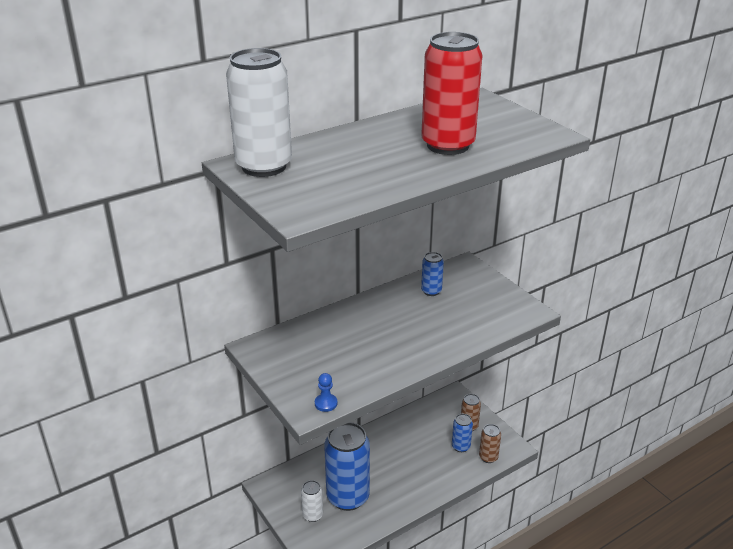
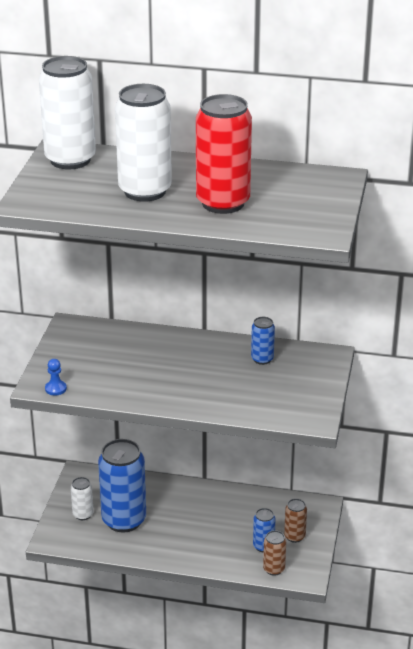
camera: 45 degrees right, 0 degrees up
none -> white can [115,84,172,202]

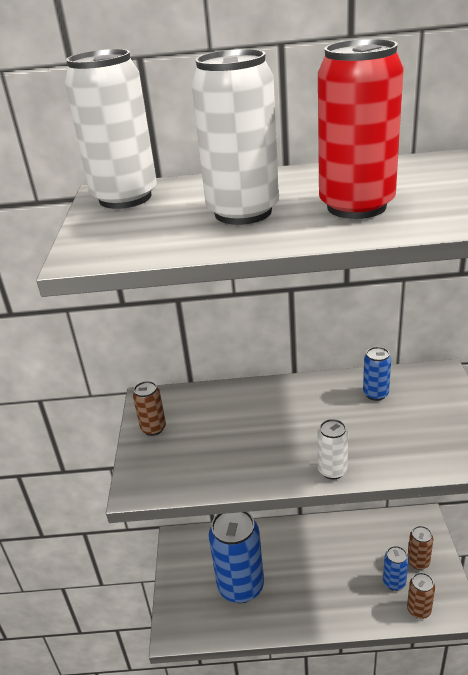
camera: 10 degrees left, 0 degrees up
blue pawn [45,359,67,395] -> none
white can [71,477,94,520] -> white can moved to [317,419,348,480]
none -> brown can [133,381,166,436]

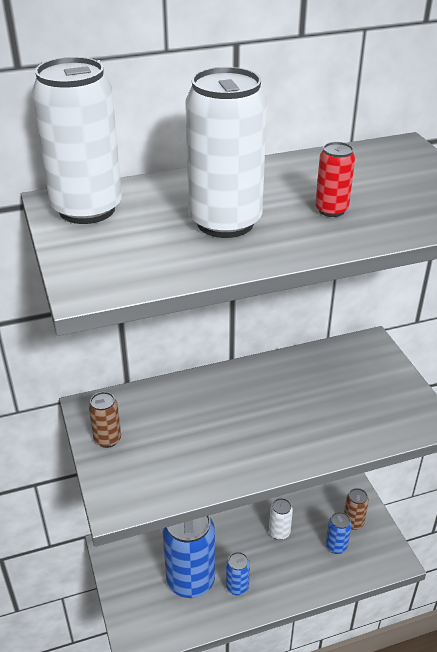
camera: 20 degrees left, 5 degrees up
white can [317,419,348,480] -> white can moved to [269,498,293,540]
red can [318,39,404,219] -> red can [315,142,355,217], size x0.47
blue can [363,347,391,401] -> blue can moved to [226,552,250,595]
brown can [407,572,435,619] -> none

